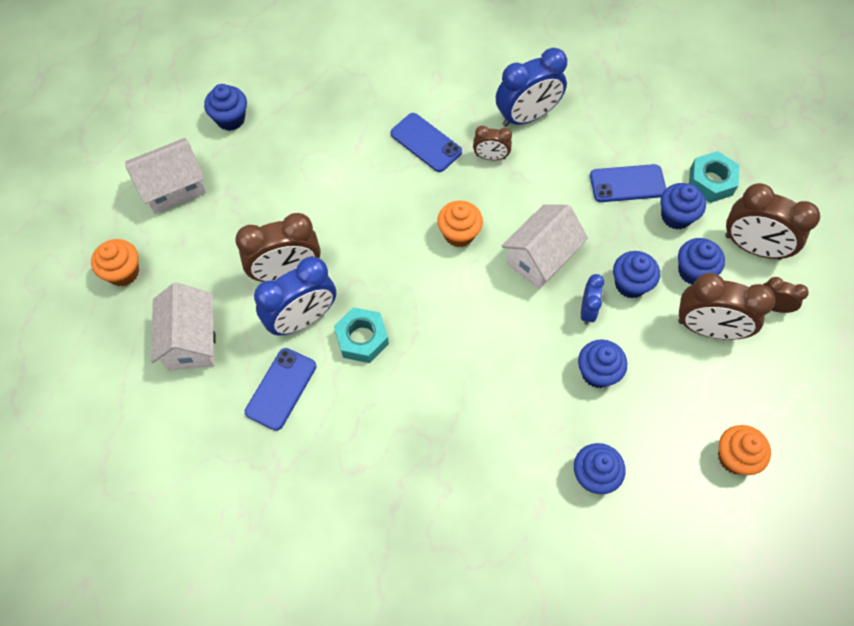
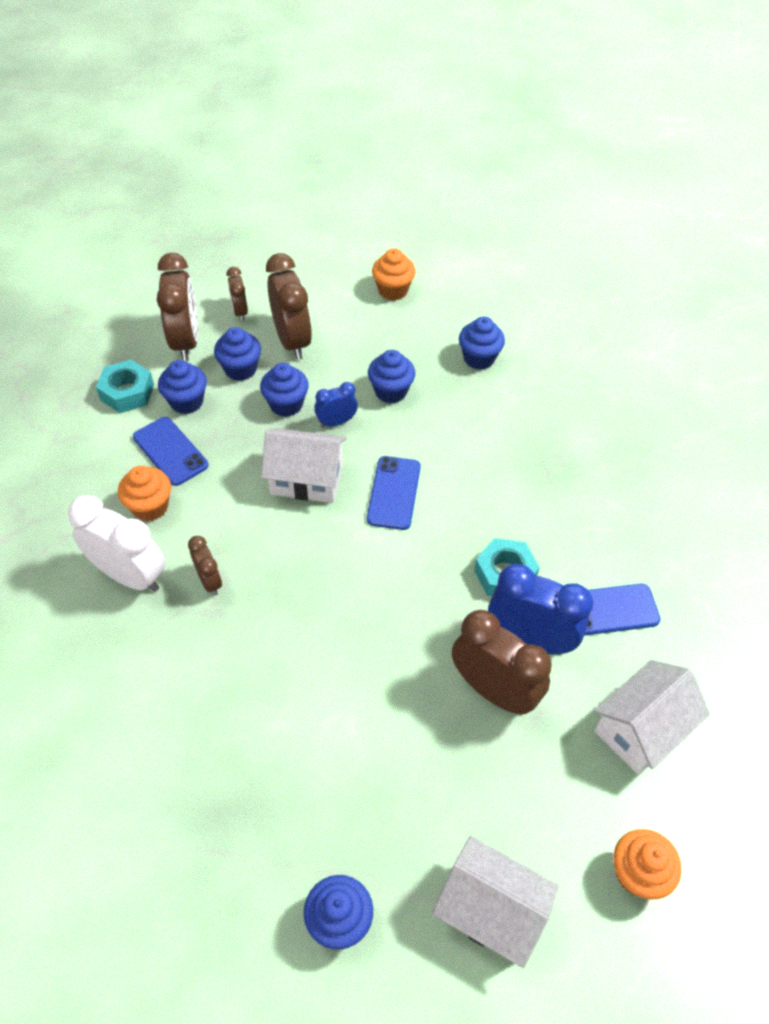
camera: 125 degrees left, 10 degrees down
blue phone [390,113,462,172] -> blue phone moved to [367,456,421,530]
orange cupcake [437,201,483,247] -> orange cupcake moved to [118,466,171,521]
blue clock [496,48,567,127] -> white clock [68,495,165,592]

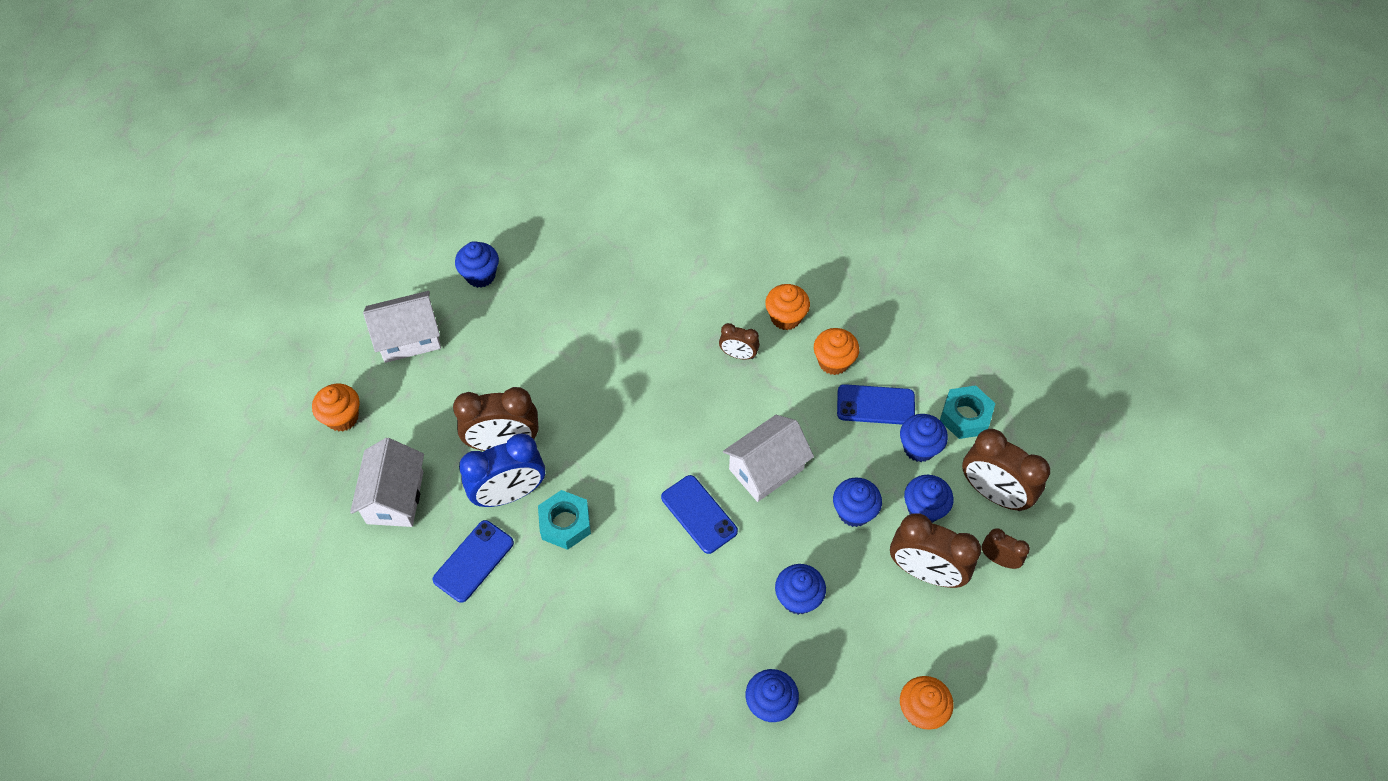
camera: 135 degrees right, 5 degrees up
white clock [68,495,165,592] -> orange cupcake [765,284,810,330]
blue clock [314,382,358,427] -> none

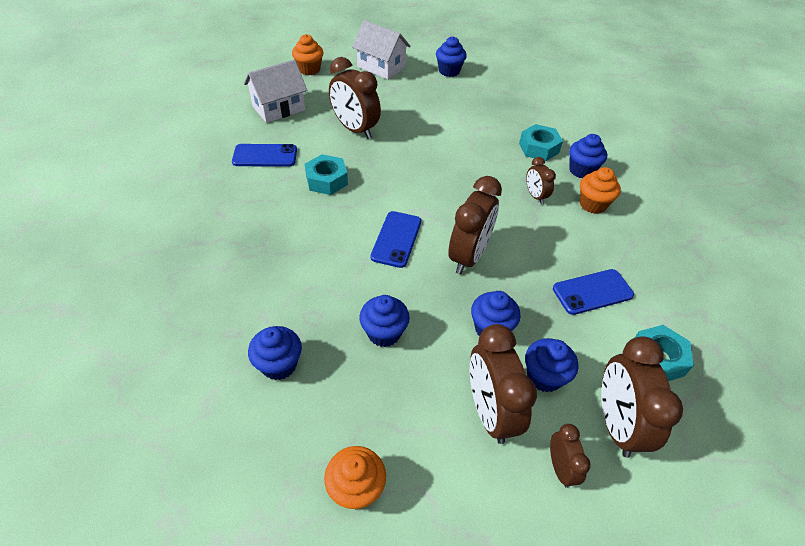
camera: 50 degrees right, 10 degrees down
blue clock [459,434,545,507] -> none
white house [723,415,814,502] -> brown clock [448,176,502,274]
orange cupcake [814,328,859,375] -> none
blue phone [837,384,915,425] -> blue phone turned 75 degrees counterclockwise [553,269,634,315]
blue cupcake [900,414,948,462] -> blue cupcake moved to [569,134,607,178]
none -> turquoise nut [519,124,563,161]

